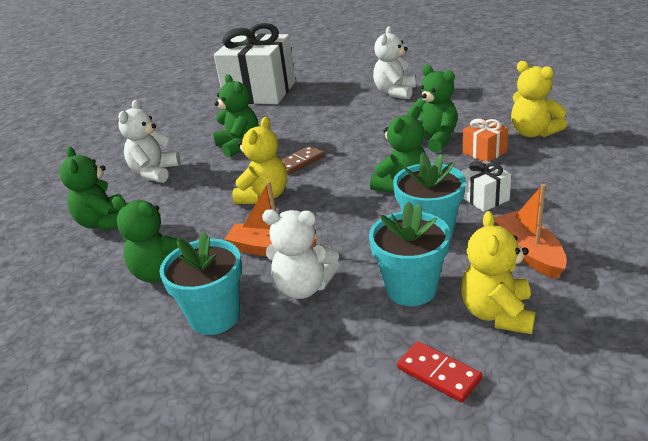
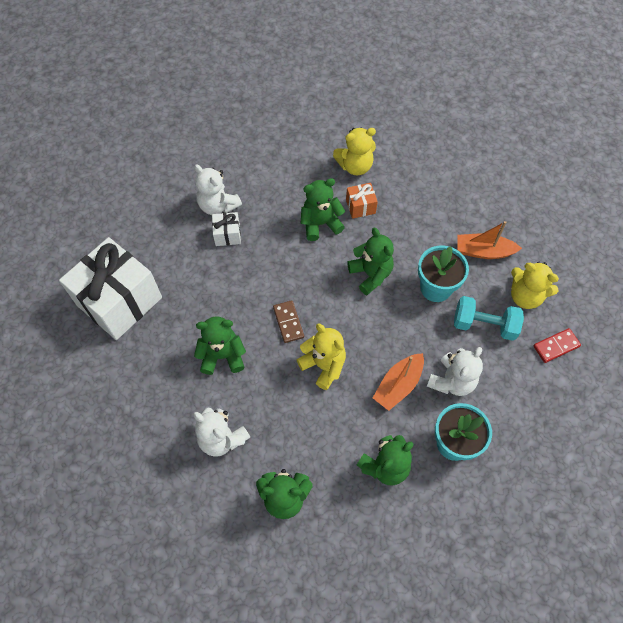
camera: 70 degrees left, 30 degrees up
turquoise flower pot [369,201,450,306] -> turquoise dumbbell [454,296,524,341]
white gift [461,160,511,212] -> white gift moved to [212,212,241,246]

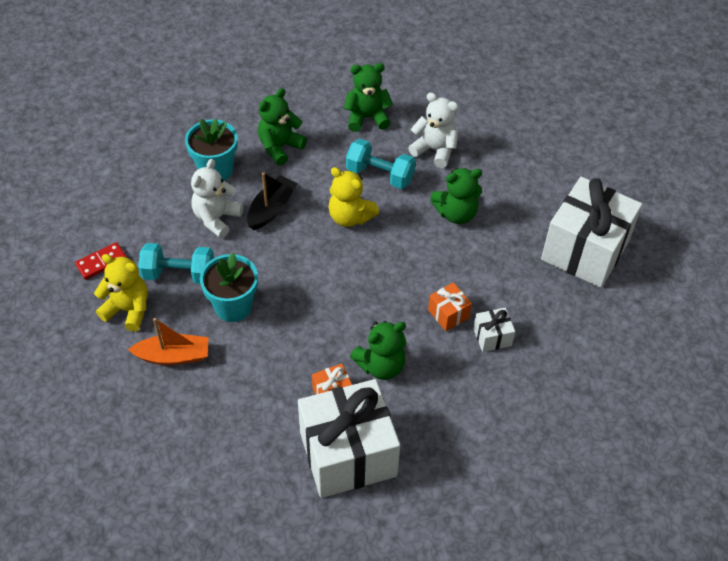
camera: 170 degrees right, 10 degrees down
white teddy bear [194,164,242,215] -> none
brown domino [273,300,304,343] -> none
yellow teddy bear [333,127,376,175] -> white gift [298,379,400,498]
green teddy bear [348,228,394,295] -> none
orange boat [373,353,424,411] -> black boat [247,172,298,230]
none -> turquoise dumbbell [346,139,416,189]
none -> orange gift [428,282,472,331]

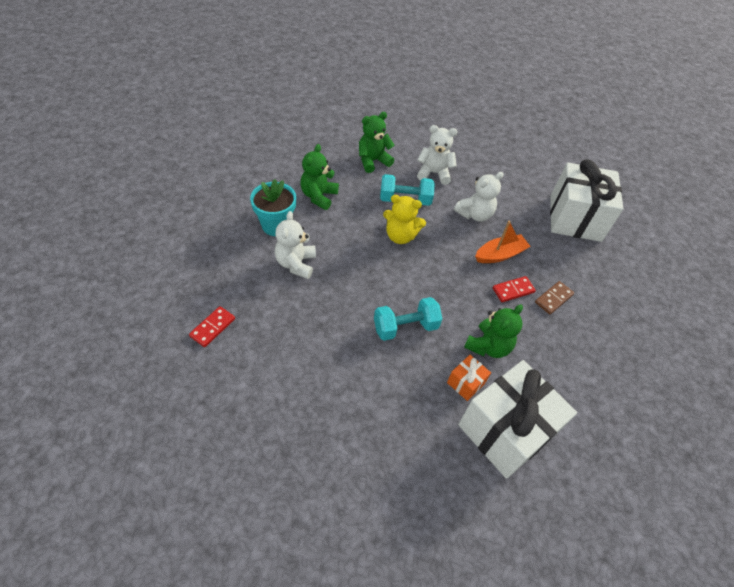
camera: 25 degrees left, 0 degrees up
yellow teddy bear [94,254,148,332] -> none
orange boat [128,318,209,365] -> orange boat moved to [475,221,531,263]
turquoise dumbbell [138,243,214,284] -> turquoise dumbbell moved to [374,297,443,341]
turquoise flower pot [200,253,258,322] -> none
black boat [247,172,298,230] -> none
orange gift [428,282,472,331] -> red domino [493,276,536,302]
green teddy bear [430,168,482,224] -> white teddy bear [454,172,504,222]
white gift [473,308,515,352] -> brown domino [535,281,574,314]

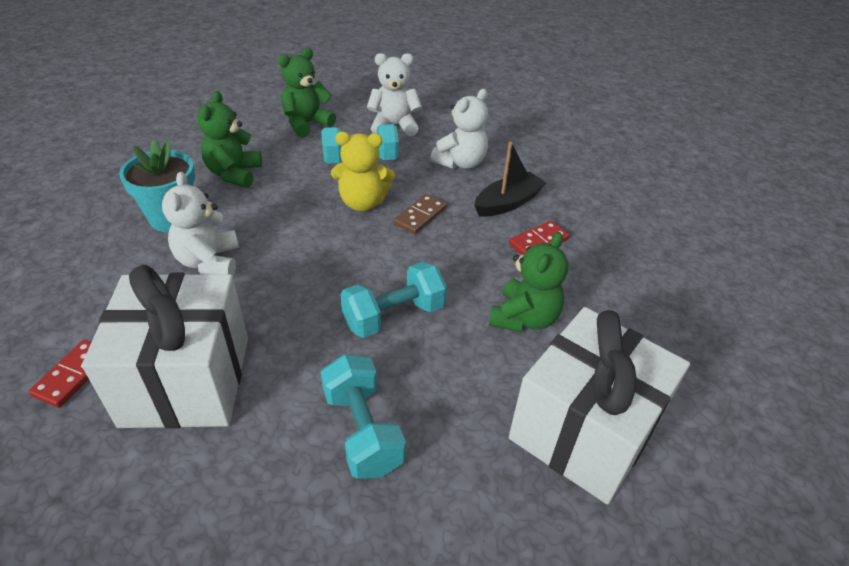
camera: 10 degrees left, 10 degrees down
orange gift [447,355,491,401] -> none
orange boat [475,221,531,263] -> black boat [474,142,546,217]
brown domino [535,281,574,314] -> brown domino moved to [394,194,447,234]
white gift [550,159,624,242] -> white gift moved to [82,265,248,429]
none -> turquoise dumbbell [321,354,406,479]

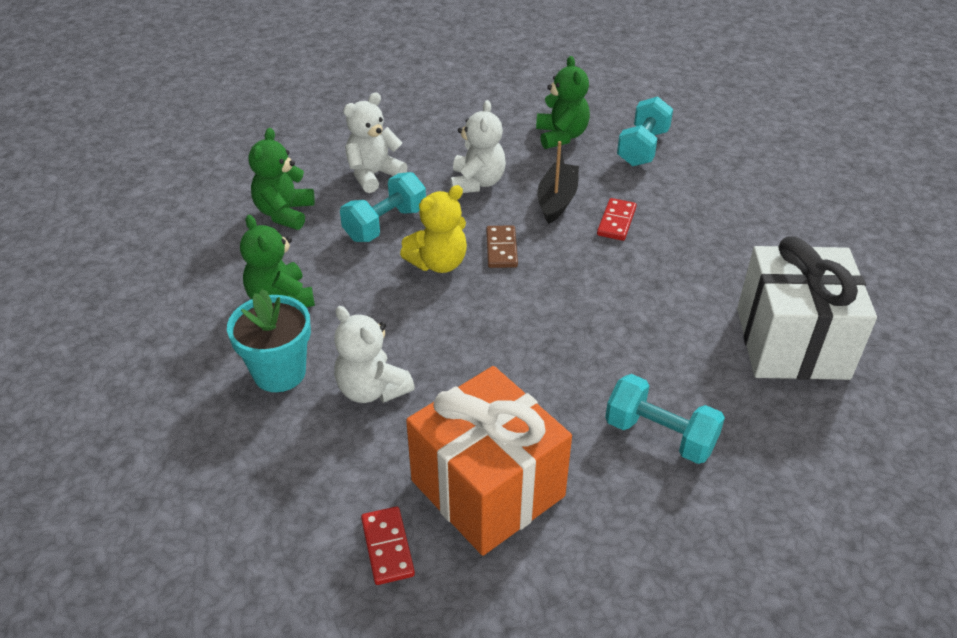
camera: 35 degrees left, 0 degrees up
white gift [82,265,248,429] -> orange gift [406,366,572,556]
turquoise dumbbell [340,262,447,338] -> turquoise dumbbell moved to [617,97,673,166]
green teddy bear [489,232,568,332] -> green teddy bear moved to [536,56,590,149]

